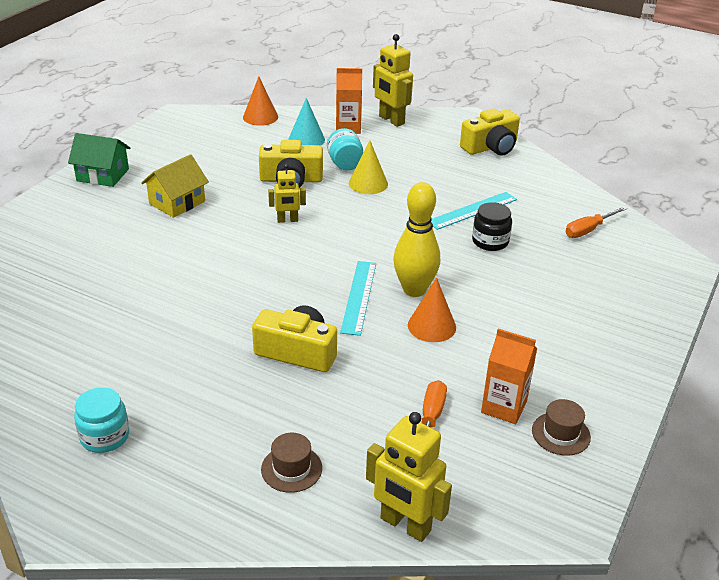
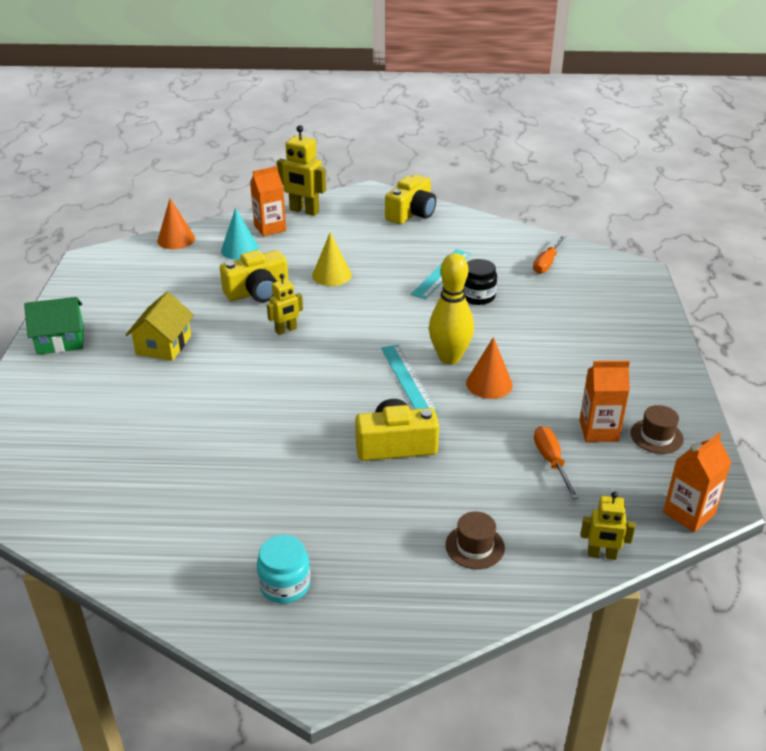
camera: 25 degrees left, 0 degrees up
turquoise jar [327,128,363,171] -> none
yellow robot [366,412,452,542] -> yellow robot [581,491,635,560], size x0.60
none -> orange carton [663,433,731,532]

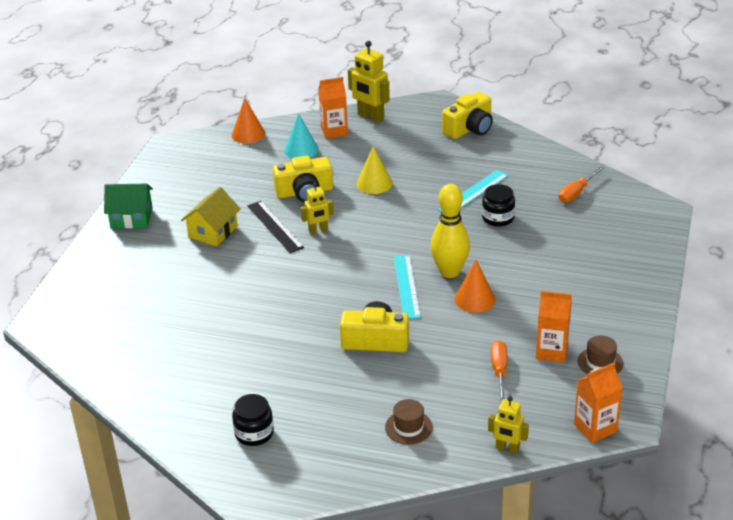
camera: 15 degrees right, 0 degrees up
turquoise jar [257,535,310,603] -> black jar [232,394,274,446]
none -> black ruler [247,201,304,253]

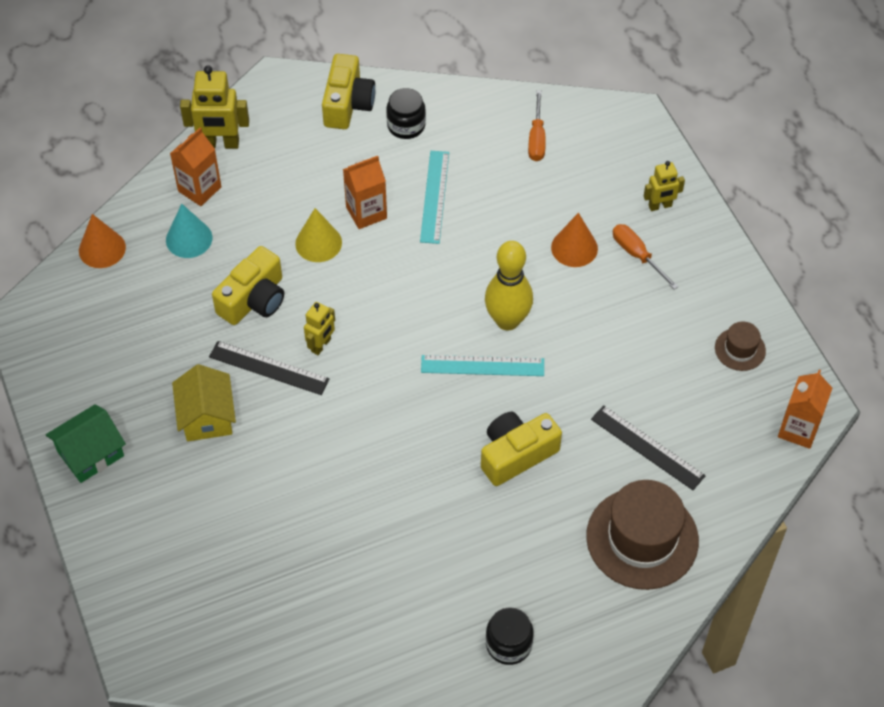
camera: 40 degrees left, 20 degrees up
brown hat [385,399,433,445] -> brown hat [586,480,699,590], size x2.06
turquoise ruler [394,255,421,319] -> turquoise ruler turned 45 degrees counterclockwise [421,355,544,376]
orange cone [455,260,495,312] -> orange cone moved to [551,213,598,267]
black jar [482,184,515,227] -> black jar moved to [386,88,426,139]
yellow robot [488,396,529,454] -> yellow robot moved to [644,161,685,211]
orange screwdriver [491,340,507,402] -> orange screwdriver moved to [613,224,679,290]
orange carton [536,291,572,362] -> orange carton moved to [343,156,387,229]
none -> black ruler [591,405,705,490]

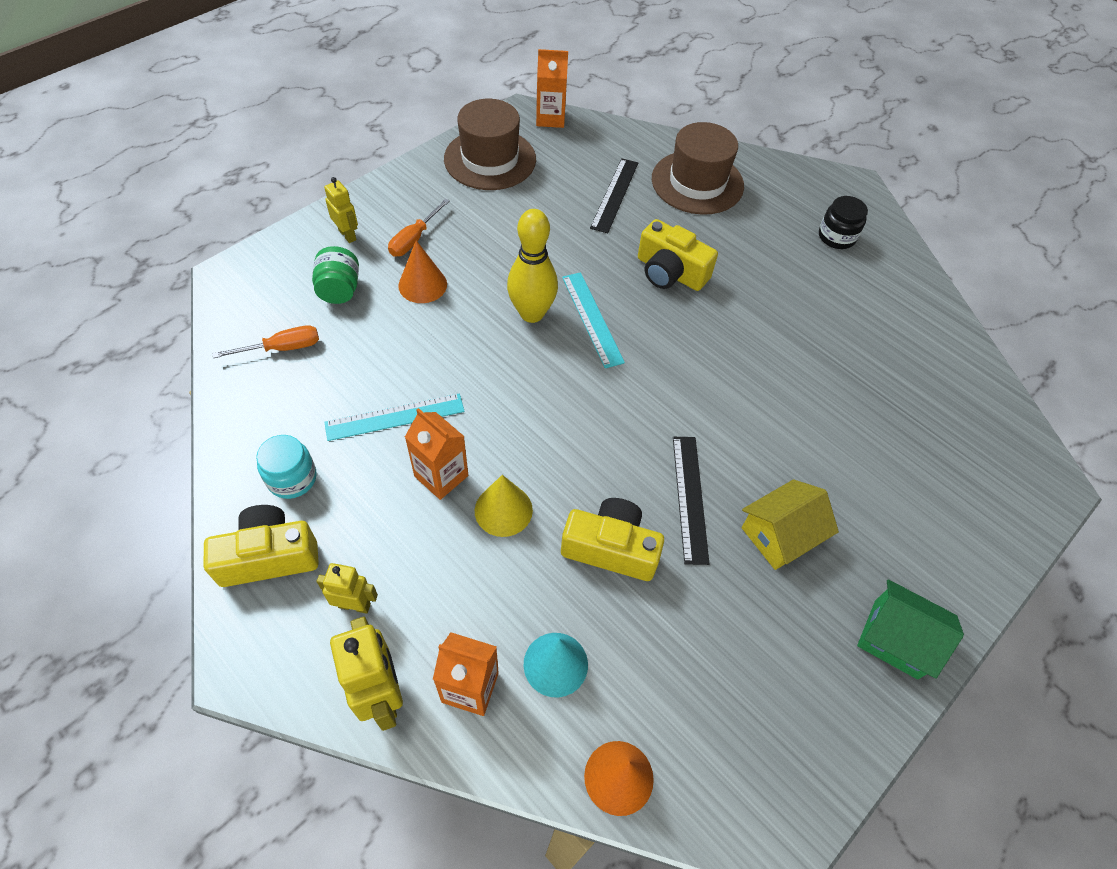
camera: 115 degrees left, 0 degrees up
yellow robot [304,302,335,355] -> yellow robot moved to [317,563,378,614]
black jar [386,88,426,139] -> turquoise jar [256,435,317,499]
brown hat [715,322,766,371] -> brown hat [444,99,536,190], size x2.06
none -> green jar [312,246,359,304]

